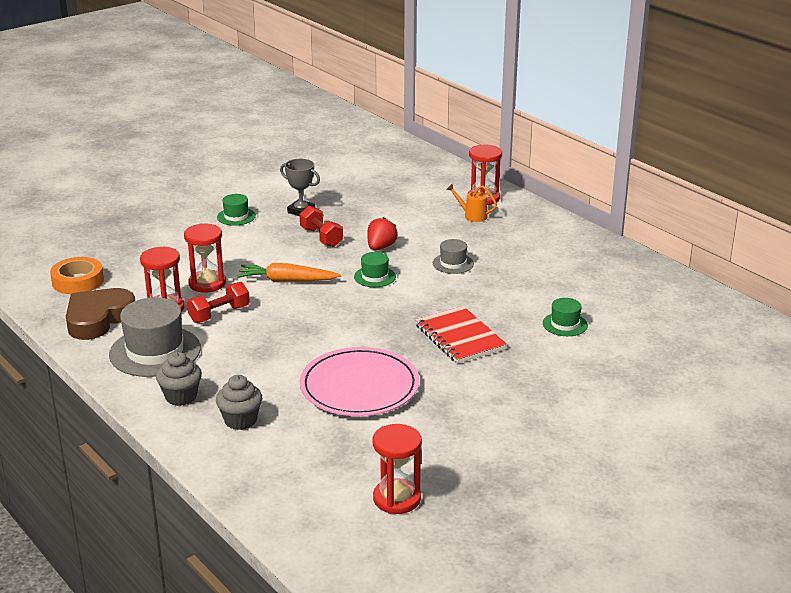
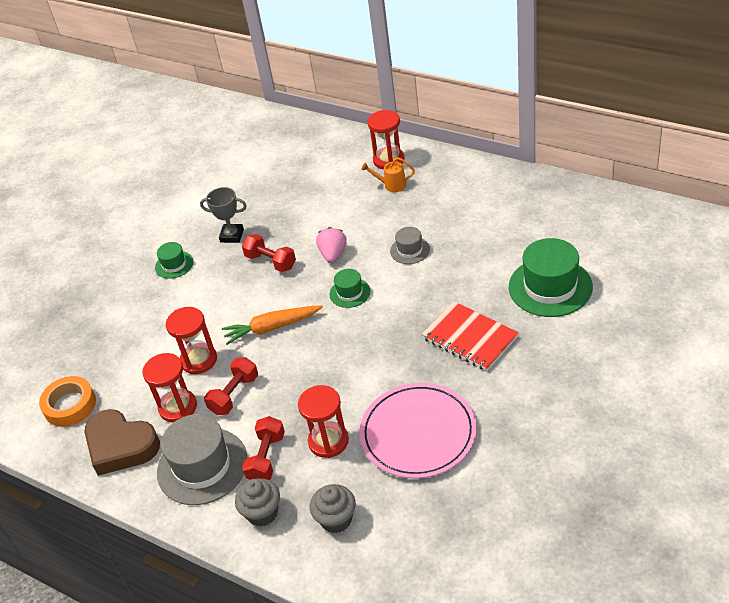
camera: 15 degrees left, 15 degrees up
brown heart [66,288,135,340] -> brown heart turned 75 degrees counterclockwise [85,409,160,476]
red strawberry [367,217,398,251] -> pink strawberry [316,227,347,263]
red hourglass [372,424,422,514] -> red hourglass moved to [298,385,349,458]
green hat [543,298,588,336] -> green hat [509,238,593,317], size x1.95
none -> red dumbbell [242,416,285,480]

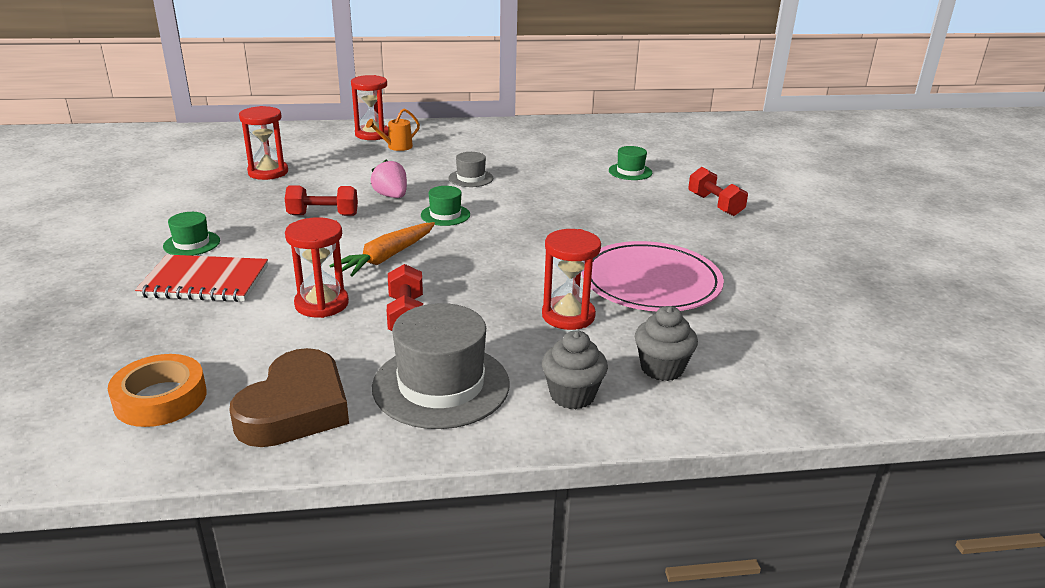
camera: 45 degrees left, 15 degrees down
brown heart [85,409,160,476] -> brown heart turned 60 degrees counterclockwise [229,348,349,447]
red hourglass [142,353,197,423] -> red hourglass moved to [239,106,288,180]
grey trophy [200,187,247,243] -> none
red dumbbell [242,416,285,480] -> red dumbbell moved to [688,167,748,216]
red notebook [421,301,519,371] -> red notebook moved to [135,255,268,302]
green hat [509,238,593,317] -> green hat [609,146,652,180], size x0.51

